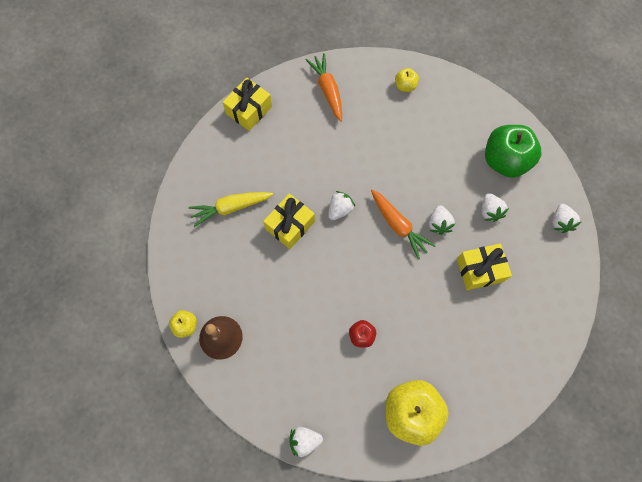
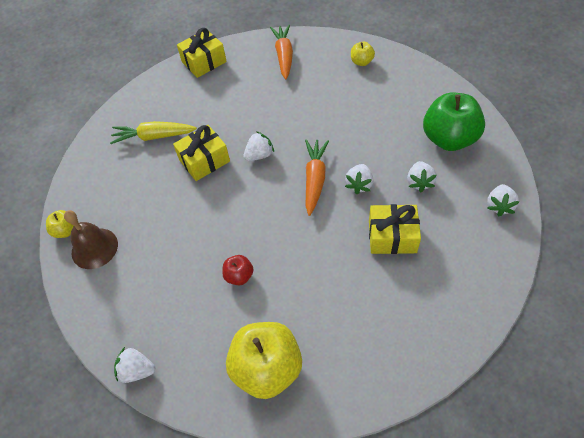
camera: 20 degrees right, 15 degrees down
orange carrot [371,189,435,260] -> orange carrot turned 150 degrees counterclockwise [305,139,329,216]

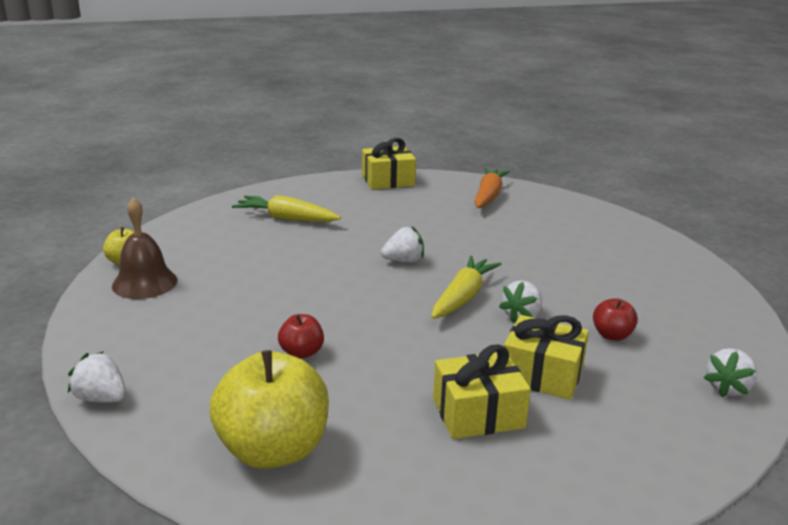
camera: 15 degrees right, 30 degrees down
yellow gift [173,125,230,181] -> yellow gift moved to [433,344,531,439]
orange carrot [305,139,329,216] -> yellow carrot [431,256,502,319]
yellow apple [351,42,375,66] -> none
white strawberry [407,161,437,192] -> red apple [593,298,638,341]
green apple [423,93,485,151] -> none

